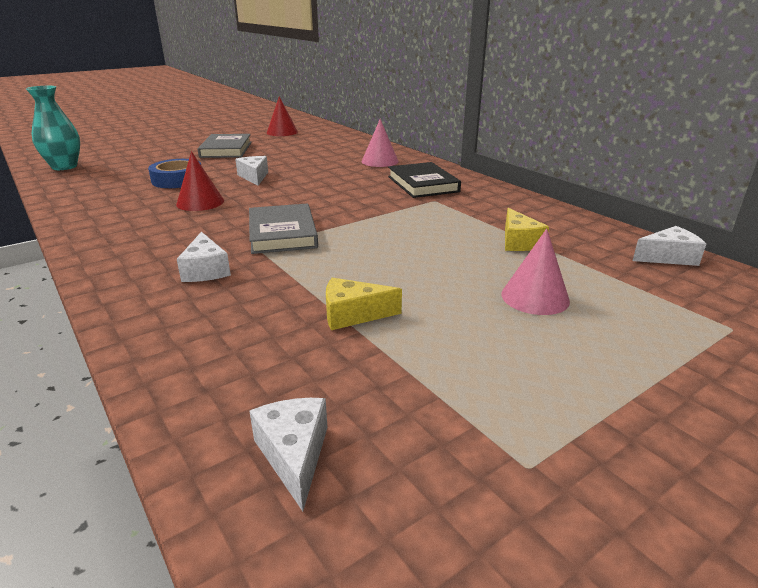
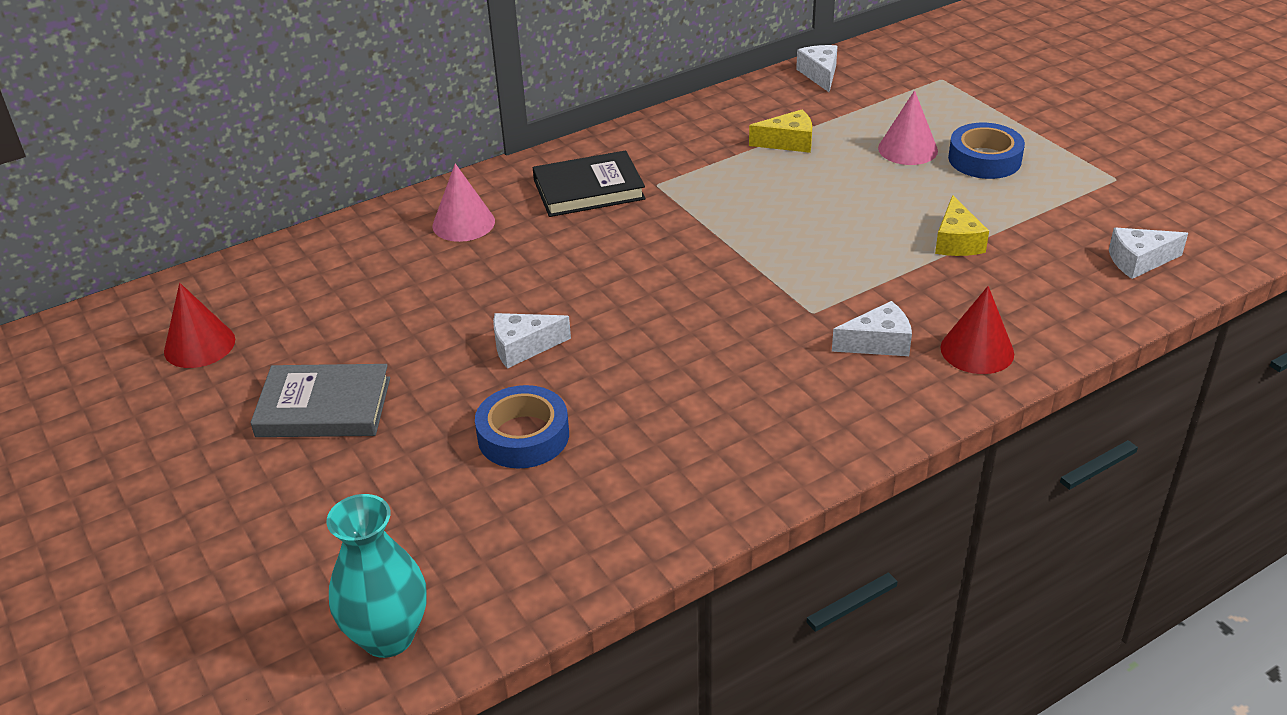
camera: 85 degrees left, 10 degrees up
red cone [176,151,224,211] -> red cone moved to [940,286,1014,374]
grey book [249,203,318,254] -> none
none -> blue tape [948,123,1025,179]

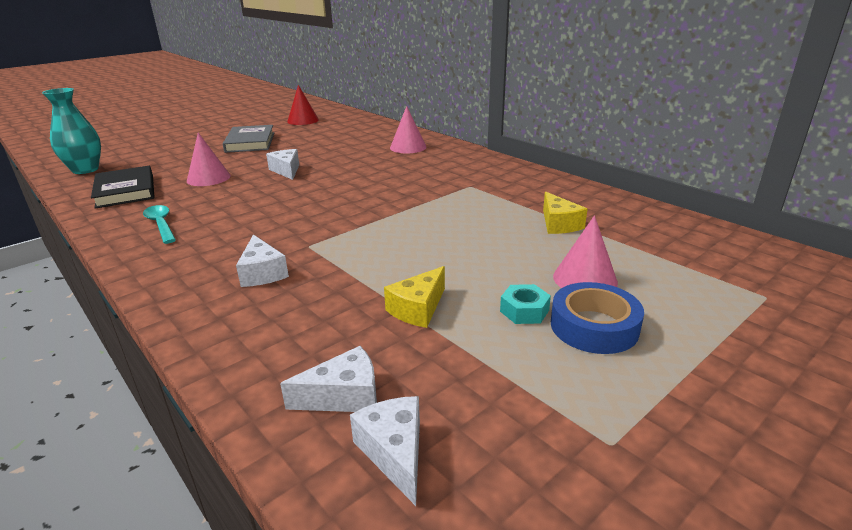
camera: 80 degrees right, 10 degrees down
blue tape [475,385,569,468] -> pink cone [187,132,231,186]
black book [533,150,645,217] -> black book moved to [91,166,154,209]
white cheese [796,45,838,92] -> white cheese moved to [280,346,377,412]
yellow cheese [935,195,989,256] -> yellow cheese turned 45 degrees counterclockwise [384,266,445,328]
red cone [940,286,1014,374] -> none
none -> turquoise spoon [143,205,176,244]
none -> turquoise nut [500,284,551,324]

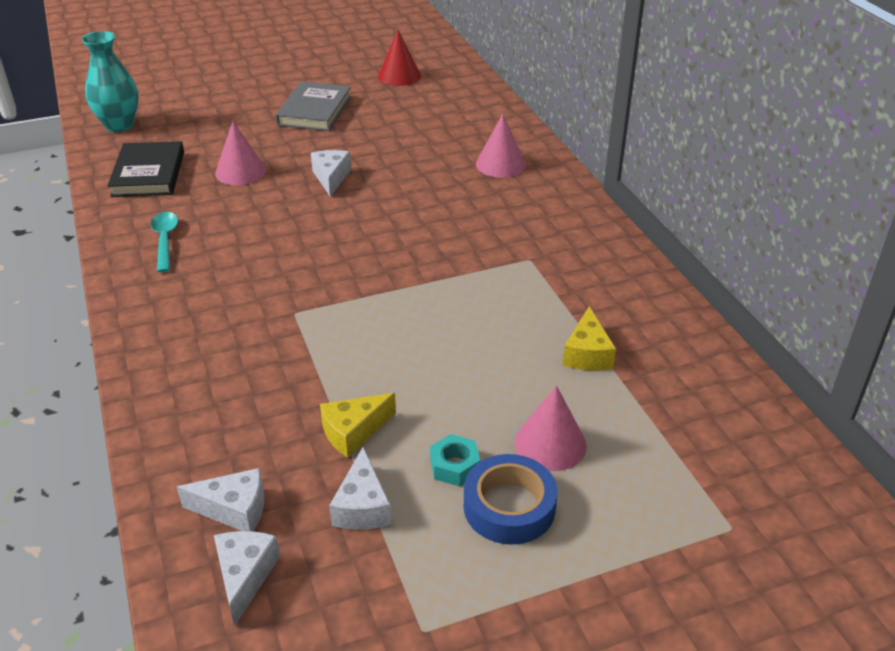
camera: 20 degrees right, 10 degrees up
white cheese [236,234,289,287] -> white cheese moved to [329,447,392,530]

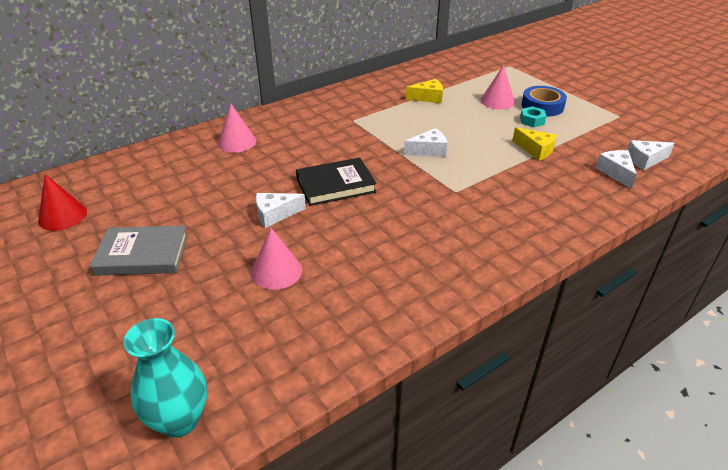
camera: 105 degrees left, 0 degrees up
black book [107,141,184,197] -> black book moved to [296,157,377,206]
turquoise spoon [151,212,178,272] -> none
white cheese [329,447,392,530] -> white cheese moved to [404,128,447,157]

